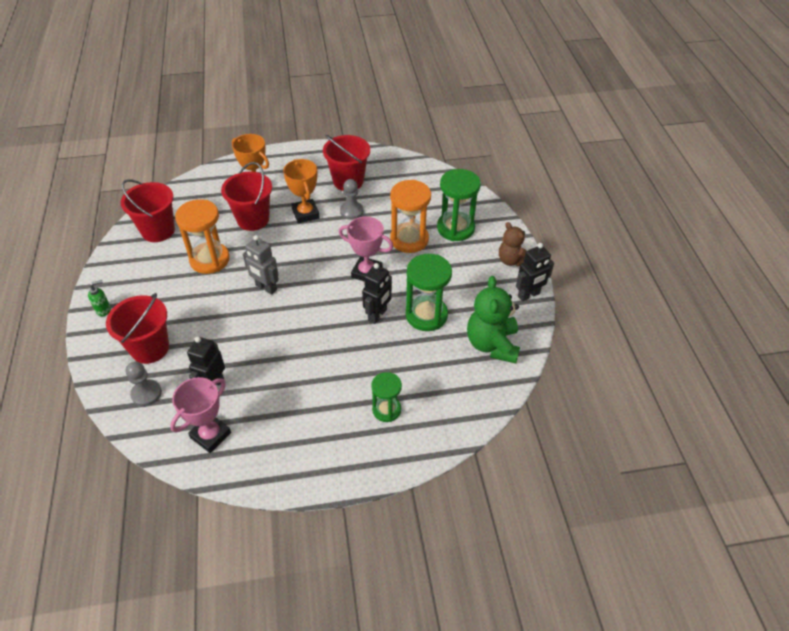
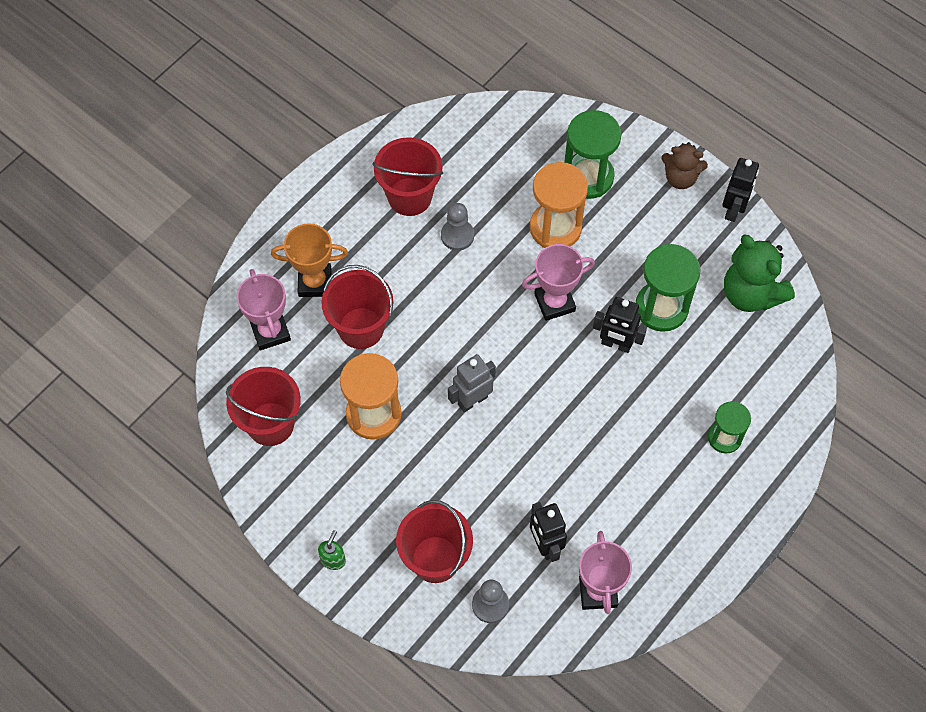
camera: 40 degrees left, 15 degrees up
grey robot [243,235,279,295] -> grey robot turned 150 degrees clockwise [448,354,496,412]
orange trophy [283,159,320,223] -> none
black robot [362,263,392,324] -> black robot turned 120 degrees clockwise [593,297,647,353]
none -> pink trophy [237,269,291,350]

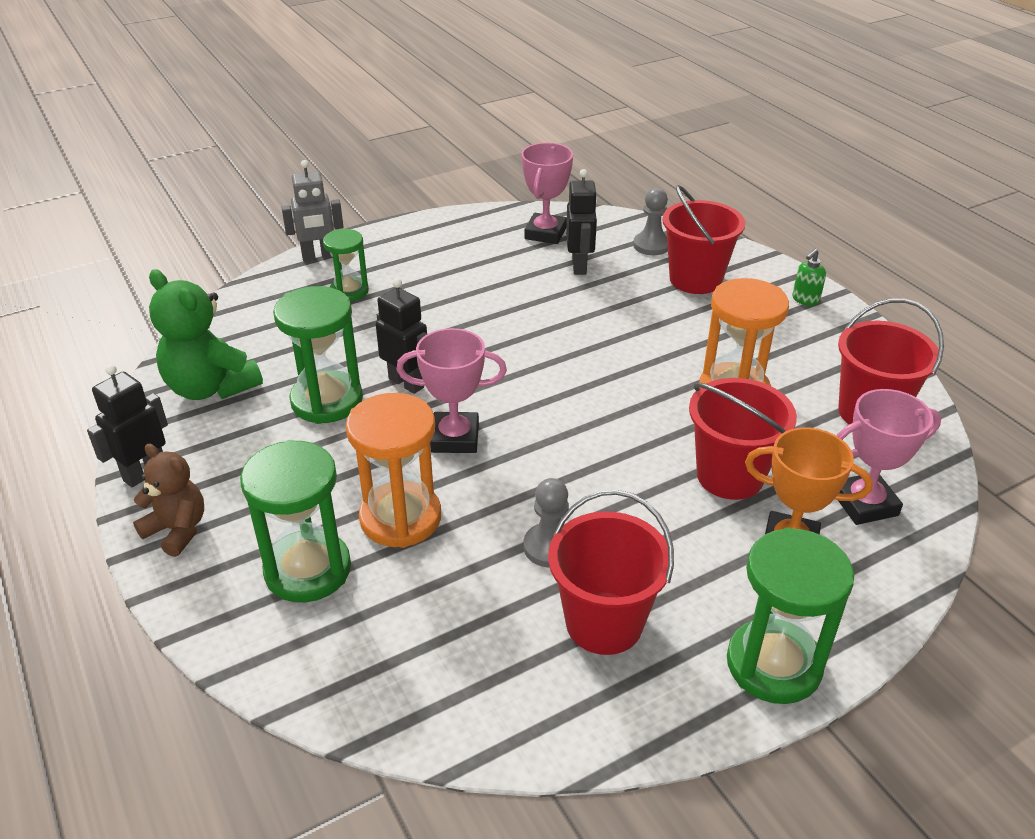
camera: 160 degrees left, 25 degrees down
pink trophy [237,269,291,350] -> pink trophy turned 75 degrees clockwise [836,389,941,525]
grey robot [448,354,496,412] -> grey robot moved to [281,160,343,261]
green teddy bear [724,235,795,312] -> green teddy bear turned 150 degrees clockwise [149,269,263,400]
none -> green hourglass [727,527,854,704]

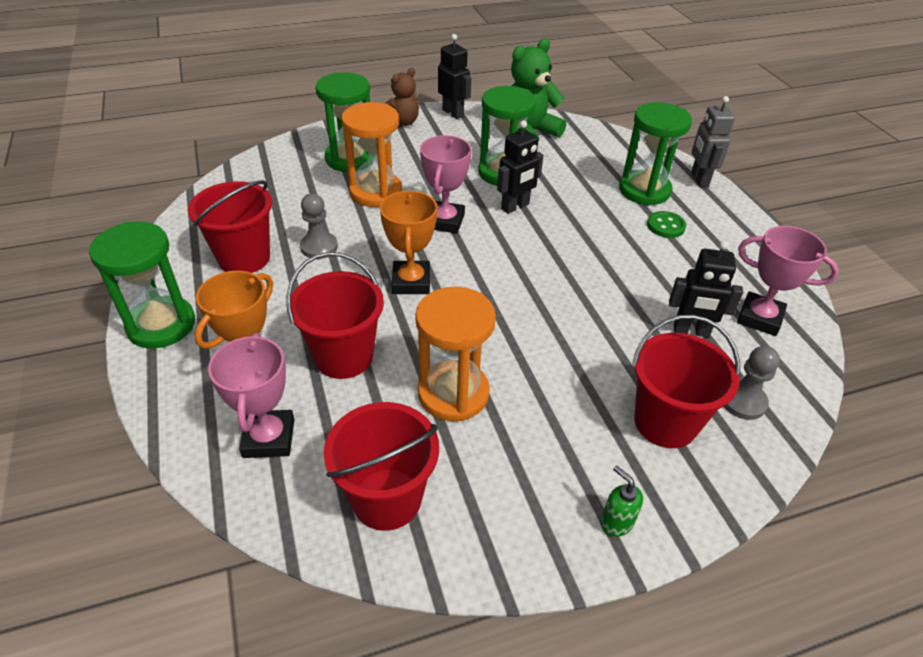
camera: 100 degrees right, 5 degrees up
green hourglass [323,229,369,302] -> green hourglass [619,102,692,206], size x1.62
none -> orange trophy [380,191,438,294]
none -> green button [647,211,686,238]

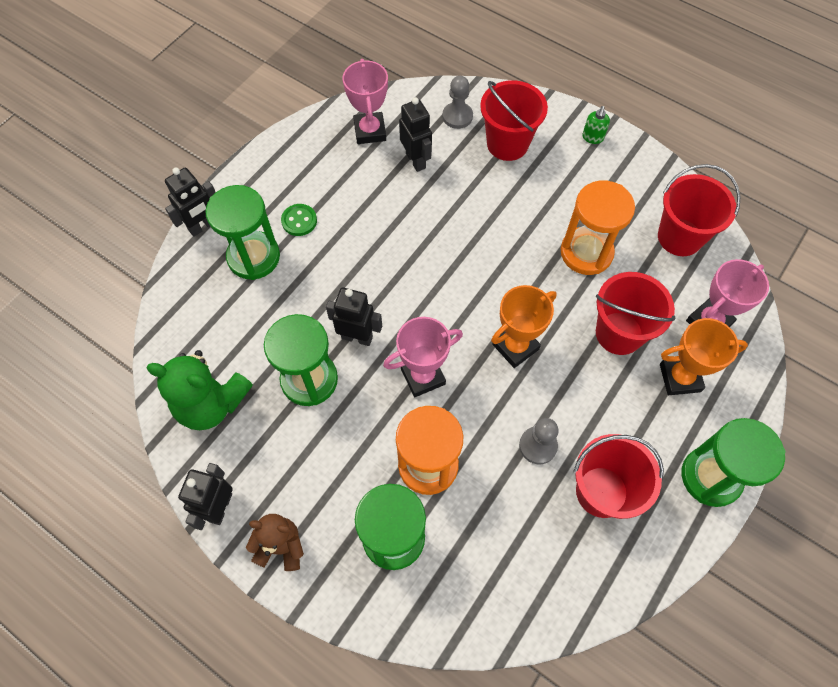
camera: 125 degrees left, 20 degrees up
grey robot [691,96,735,187] -> black robot [165,167,216,237]

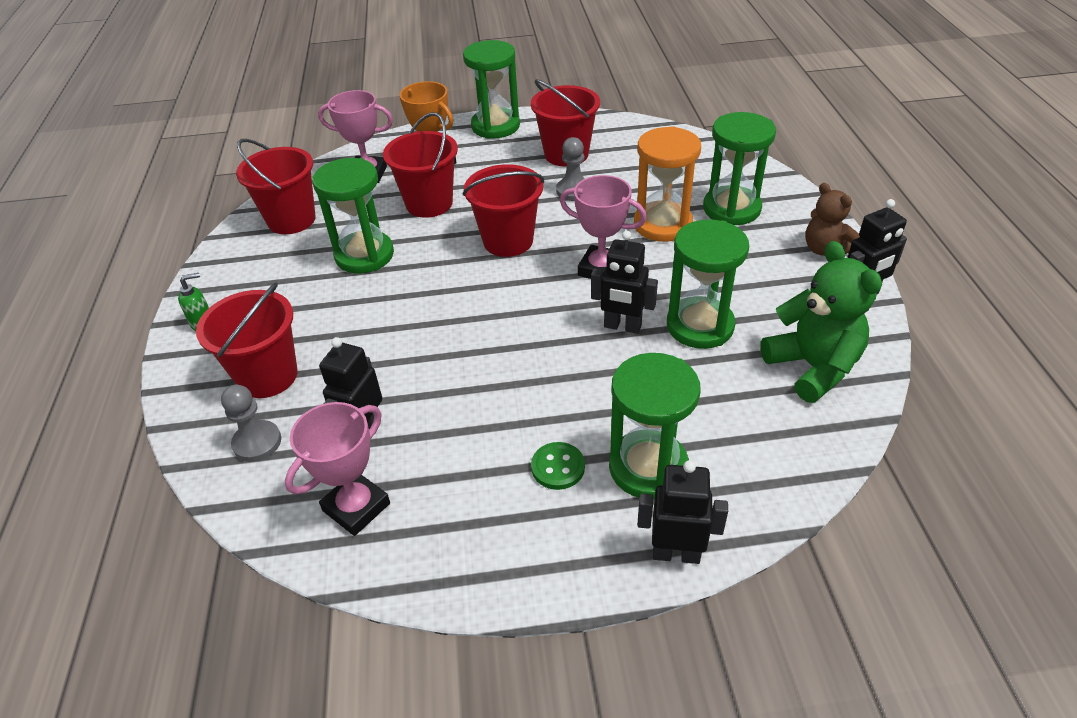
camera: 130 degrees left, 20 degrees down
black robot [326,287,382,346] -> black robot turned 45 degrees counterclockwise [591,231,658,334]
orange trophy [491,285,557,368] -> red bucket [463,164,544,257]
orange hourglass [561,181,635,275] -> green hourglass [312,158,394,273]

